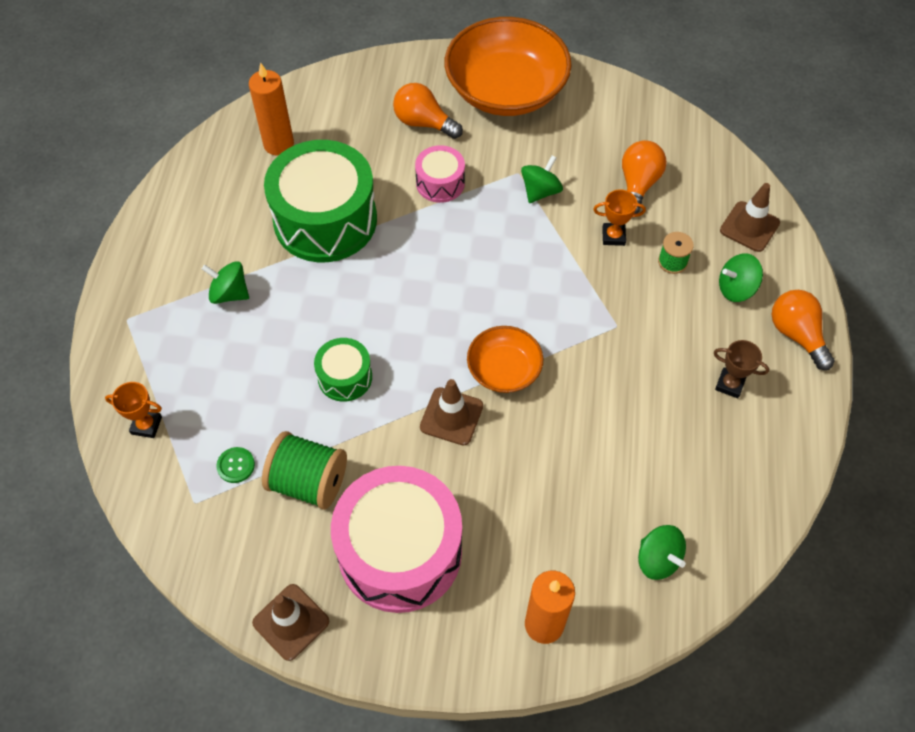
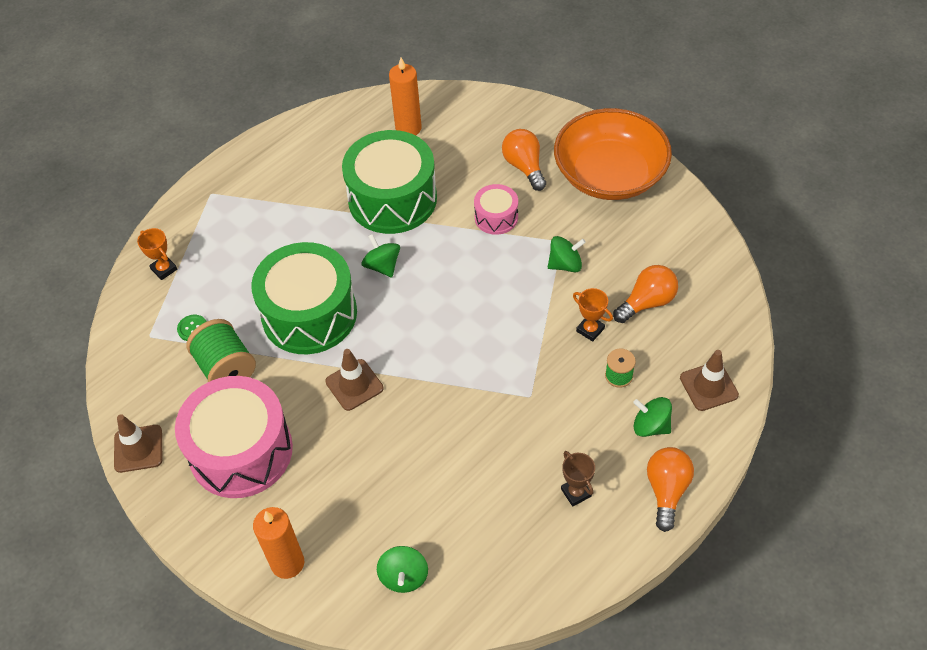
camera: 40 degrees right, 5 degrees down
green spinning top [202,261,249,304] -> green spinning top moved to [362,234,400,277]
green drum [314,338,372,402] -> green drum [251,242,357,354], size x2.07
orange bowl [467,326,543,393] -> none

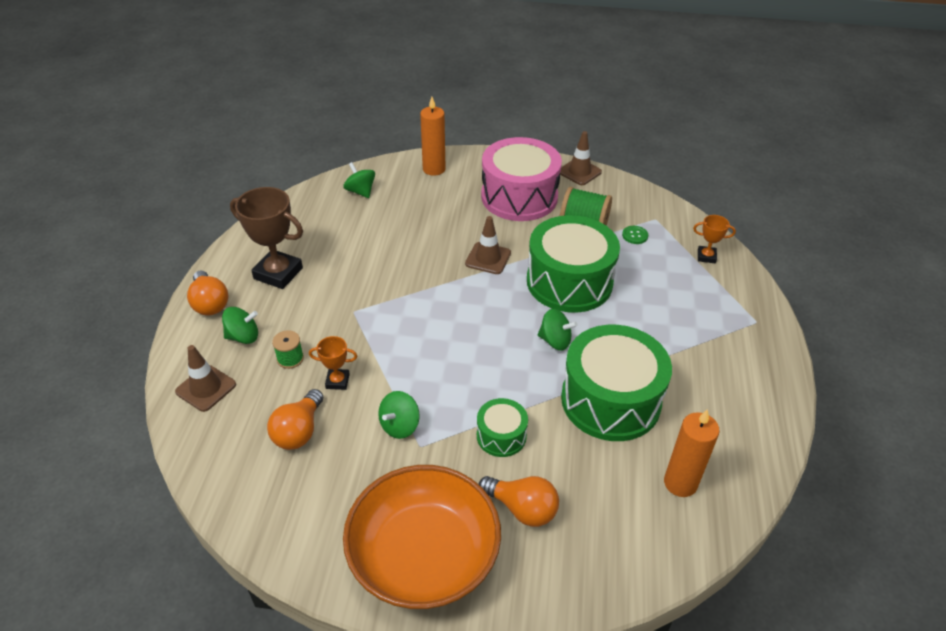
camera: 140 degrees right, 10 degrees down
pink drum [474,184,518,235] -> green drum [477,398,528,457]
brown trophy [561,451,595,507] -> brown trophy [230,187,303,289], size x1.96

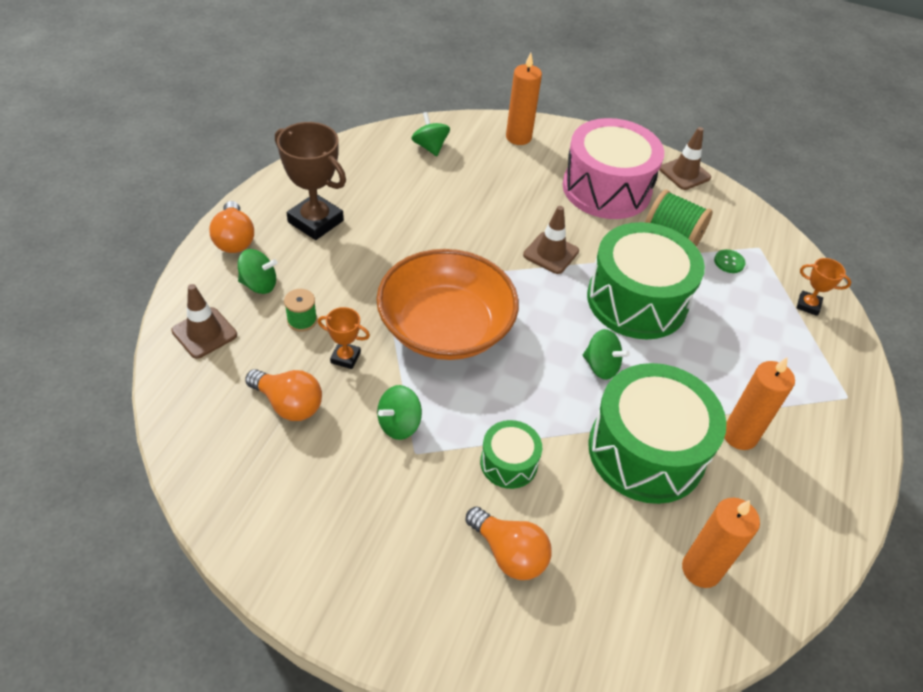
camera: 10 degrees right, 5 degrees up
orange light bulb [267,389,323,450] -> orange light bulb turned 90 degrees counterclockwise [245,369,322,421]
orange bowl [343,465,501,609] -> orange bowl moved to [376,249,519,360]
none -> orange candle [724,357,795,450]

